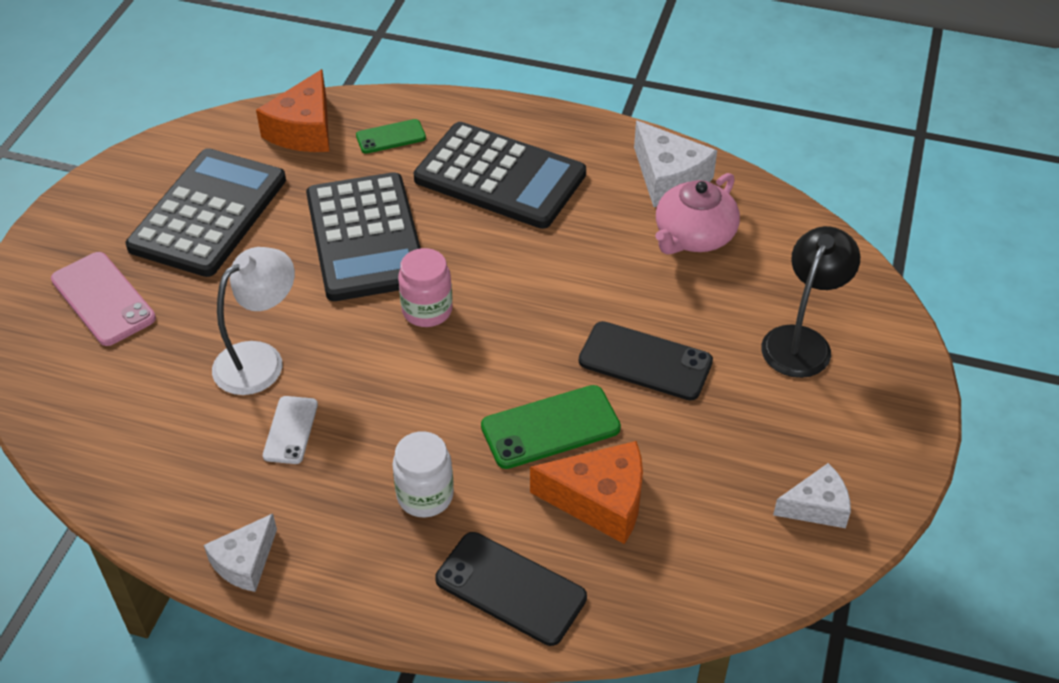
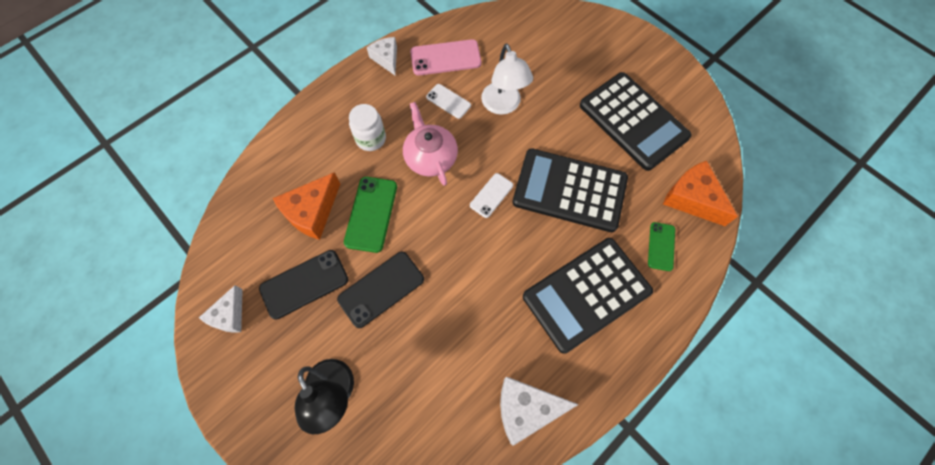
camera: 120 degrees right, 20 degrees up
pink phone [51,252,156,346] -> pink phone moved to [410,39,481,76]
pink jar [398,248,453,327] -> white phone [470,173,513,218]
black phone [435,532,587,646] -> black phone moved to [259,250,349,320]
pink teapot [655,173,740,254] -> pink teapot moved to [403,102,458,186]

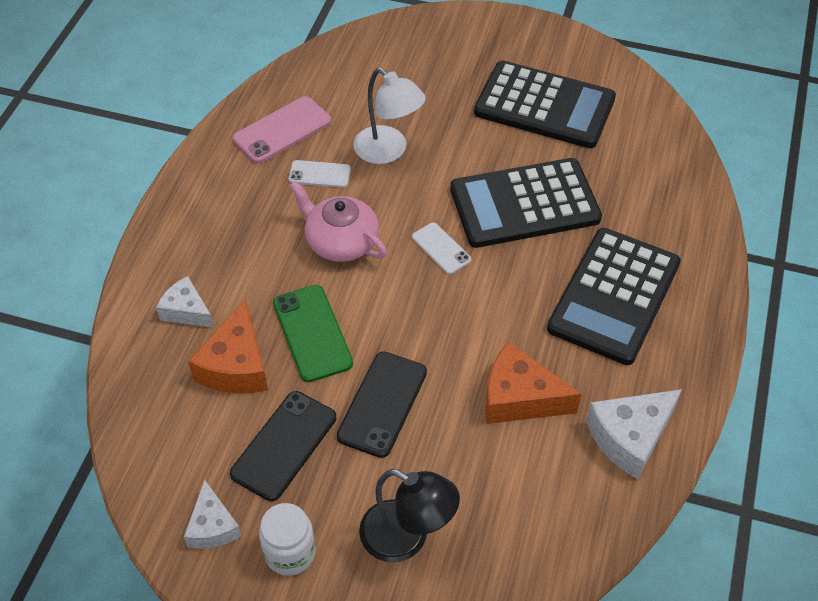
camera: 30 degrees left, 15 degrees down
white jar [349,104,386,151] -> white jar moved to [259,503,316,576]
white cheese [367,37,397,75] -> white cheese moved to [156,276,214,328]
white phone [470,173,513,218] -> white phone turned 45 degrees counterclockwise [412,222,471,274]
green phone [648,222,675,271] -> none
orange cheese [663,161,738,226] -> orange cheese moved to [485,342,582,424]

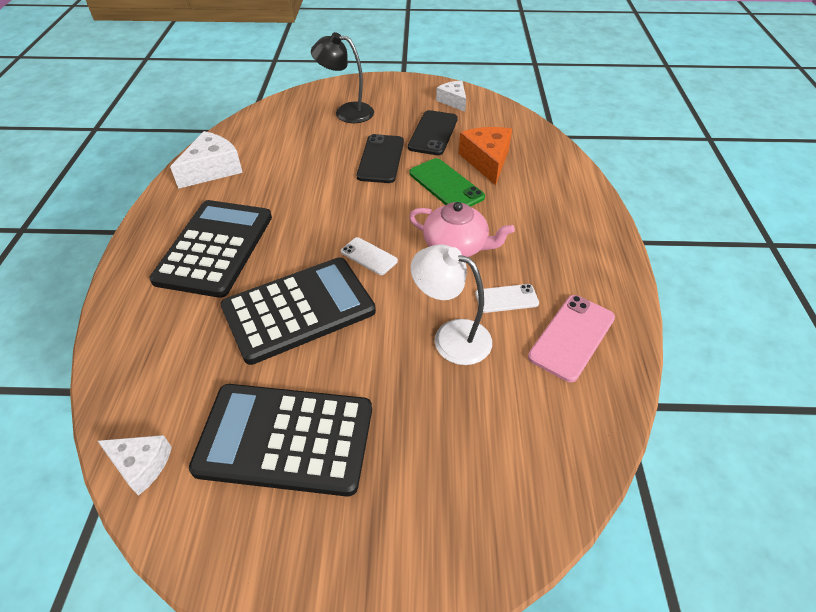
camera: 165 degrees right, 5 degrees down
white cheese [156,276,214,328] -> white cheese moved to [98,435,172,496]
white jar [259,503,316,576] -> none
orange cheese [485,342,582,424] -> none

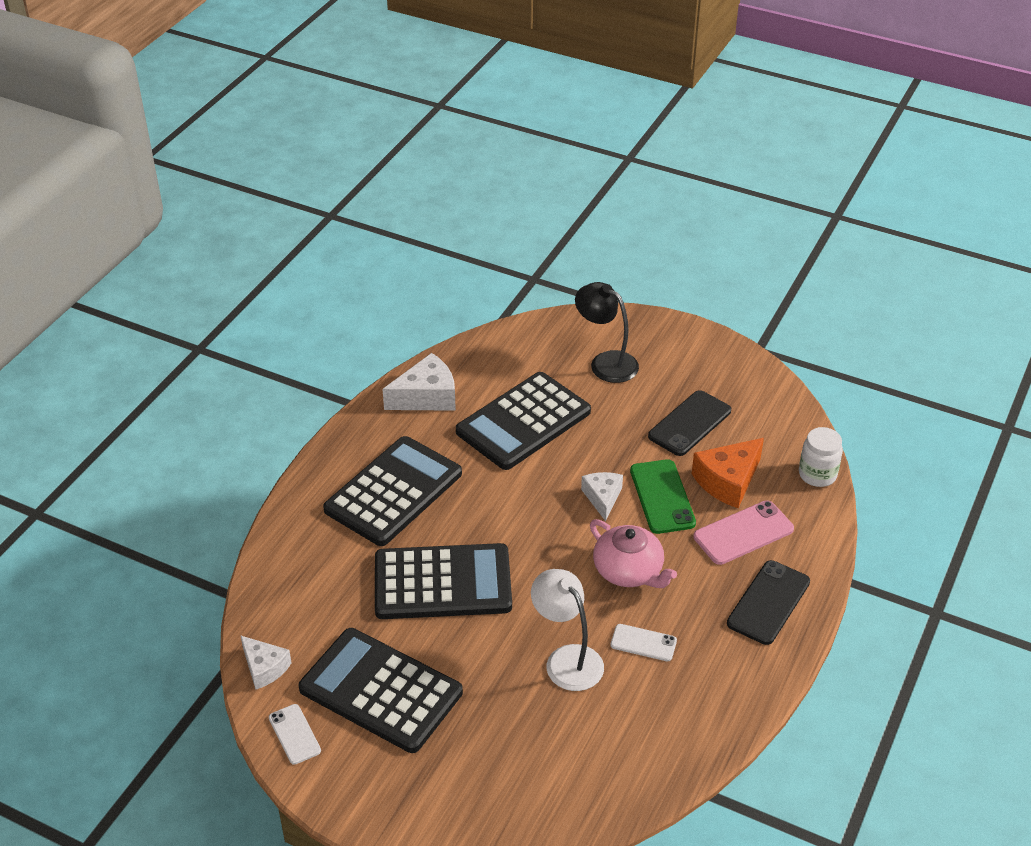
camera: 25 degrees right, 5 degrees down
white phone [341,237,398,275] -> white phone moved to [269,704,321,765]
black phone [357,134,404,183] -> black phone moved to [727,560,810,645]
white cheese [436,81,466,112] -> white cheese moved to [581,472,623,521]
orange cheese [459,127,512,185] -> orange cheese turned 150 degrees counterclockwise [692,438,764,508]
pink phone [528,295,615,382] -> pink phone moved to [694,500,794,565]
none -> black calculator [456,372,591,470]
none -> white jar [799,427,843,487]

